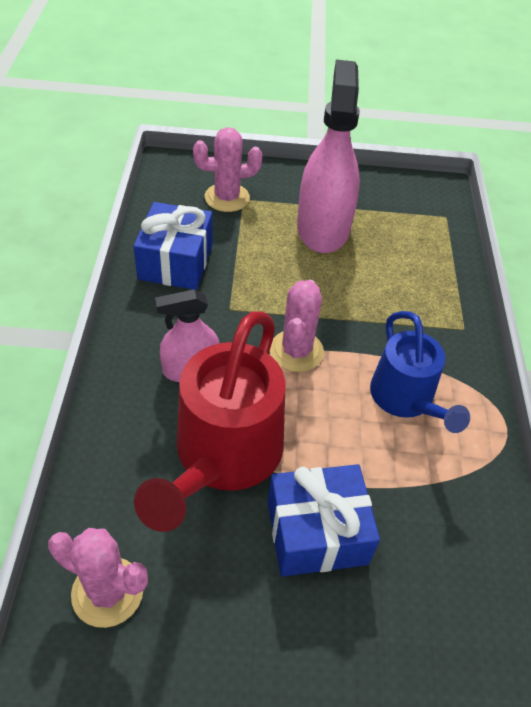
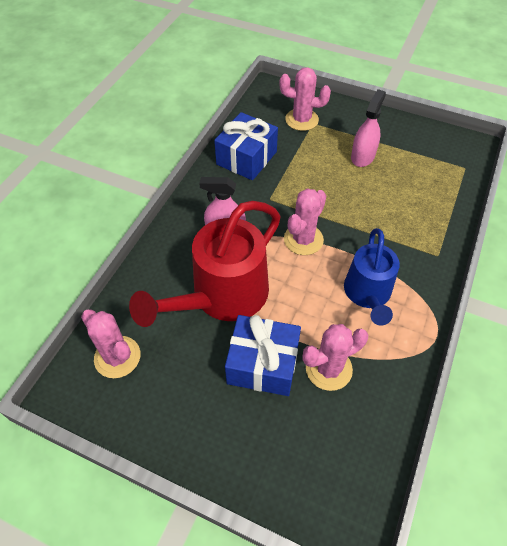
camera: 25 degrees right, 5 degrees up
pink spray bottle [297,60,360,253] -> pink spray bottle [351,89,386,167], size x0.56
none -> pink cactus [302,324,368,391]

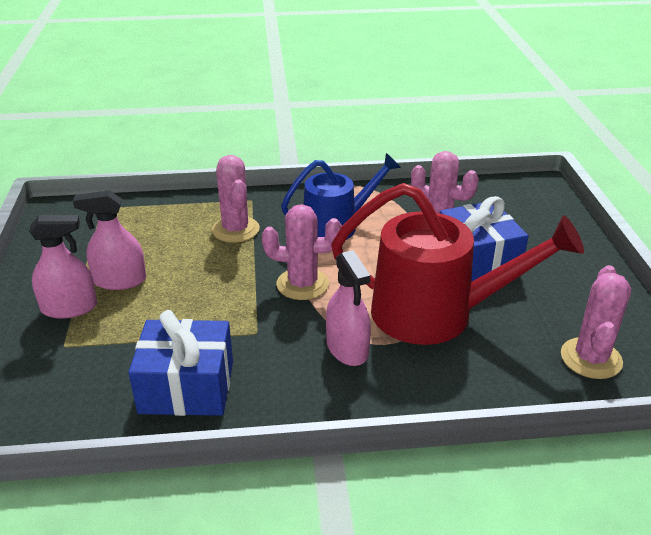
camera: 120 degrees left, 20 degrees down
pink cactus [280,67,331,131] -> pink cactus moved to [212,155,260,243]
none -> pink spray bottle [29,215,97,319]

